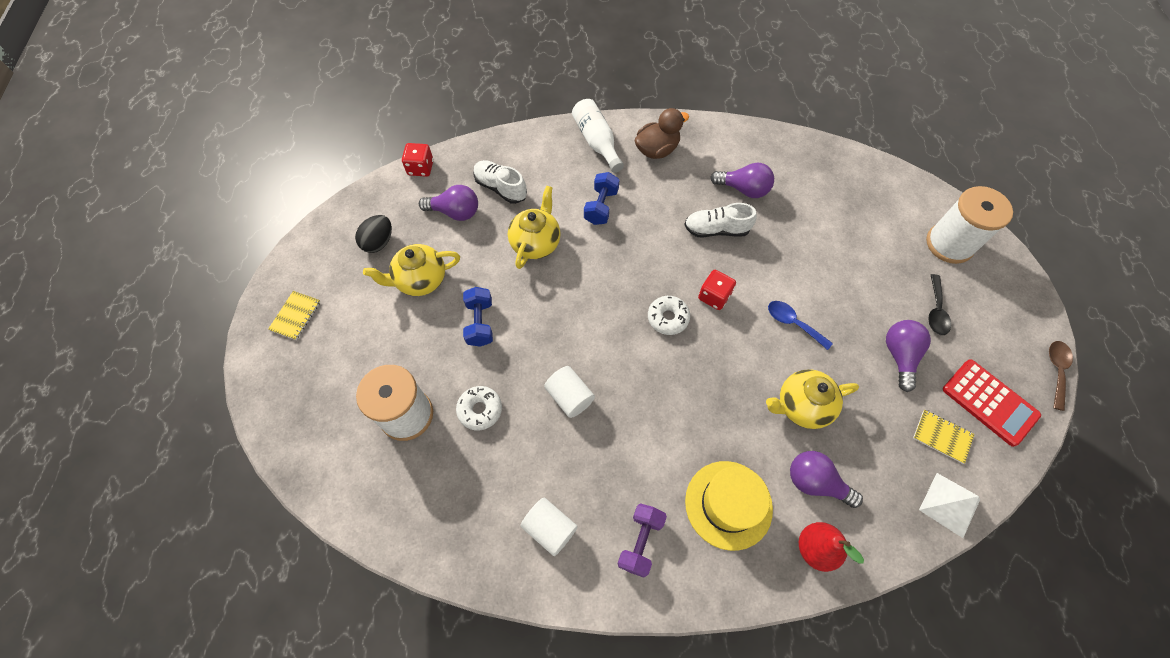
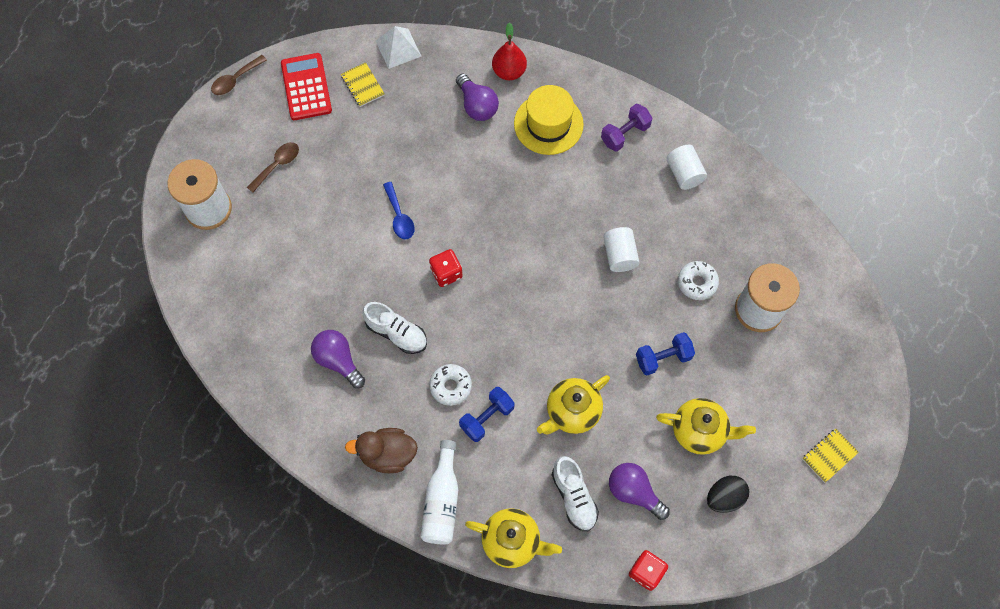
camera: 150 degrees left, 5 degrees up
blue dumbbell [463,287,493,347] -> blue dumbbell turned 45 degrees clockwise [636,332,695,375]
white donut [648,296,690,335] -> white donut moved to [429,364,472,406]
yellow teapot [766,369,859,429] -> yellow teapot moved to [465,508,562,568]
purple light bulb [886,320,931,392] -> none
black spoon [928,274,951,335] -> brown spoon [247,142,299,192]

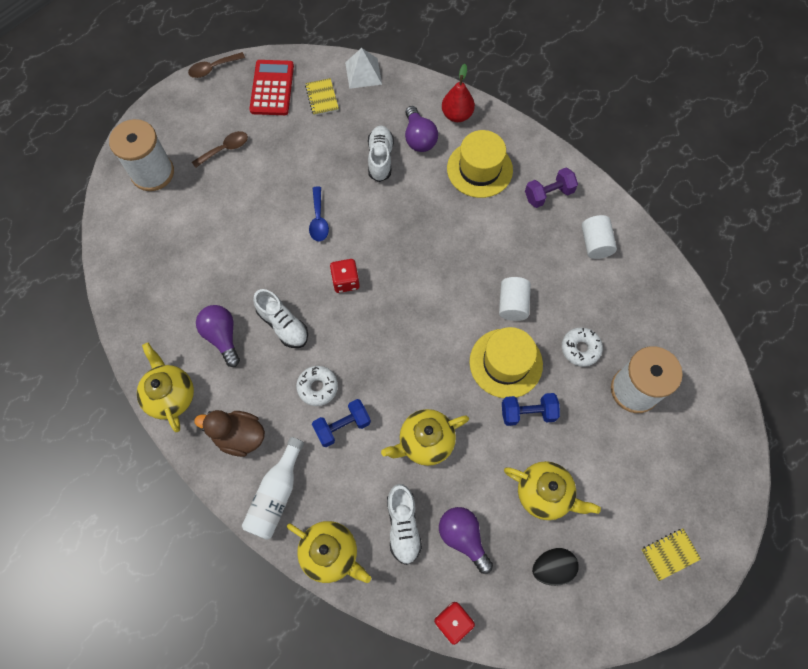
camera: 15 degrees right, 0 degrees up
none -> yellow teapot [137,343,194,432]
none -> white shoe [368,126,394,182]
none -> yellow hat [469,327,543,398]

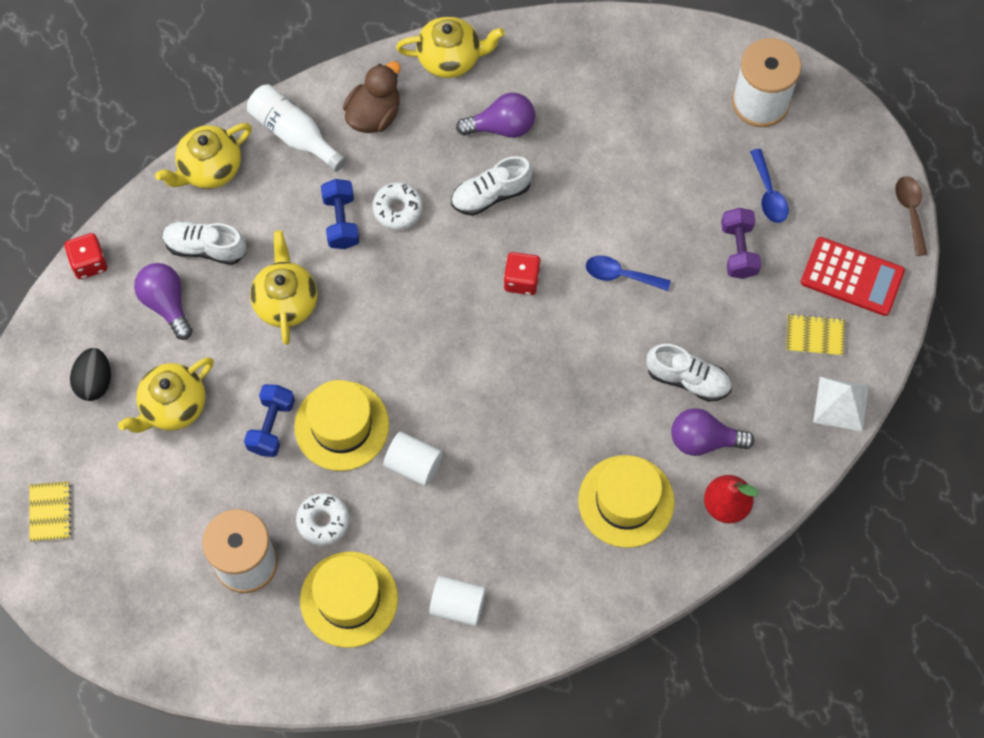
camera: 110 degrees right, 0 degrees up
brown spoon [192,131,248,168] -> blue spoon [750,149,789,223]
purple light bulb [439,507,493,574] -> purple light bulb turned 105 degrees counterclockwise [134,263,193,340]
purple dumbbell [525,168,578,208] -> purple dumbbell moved to [721,208,761,279]
none -> yellow hat [300,551,398,648]

